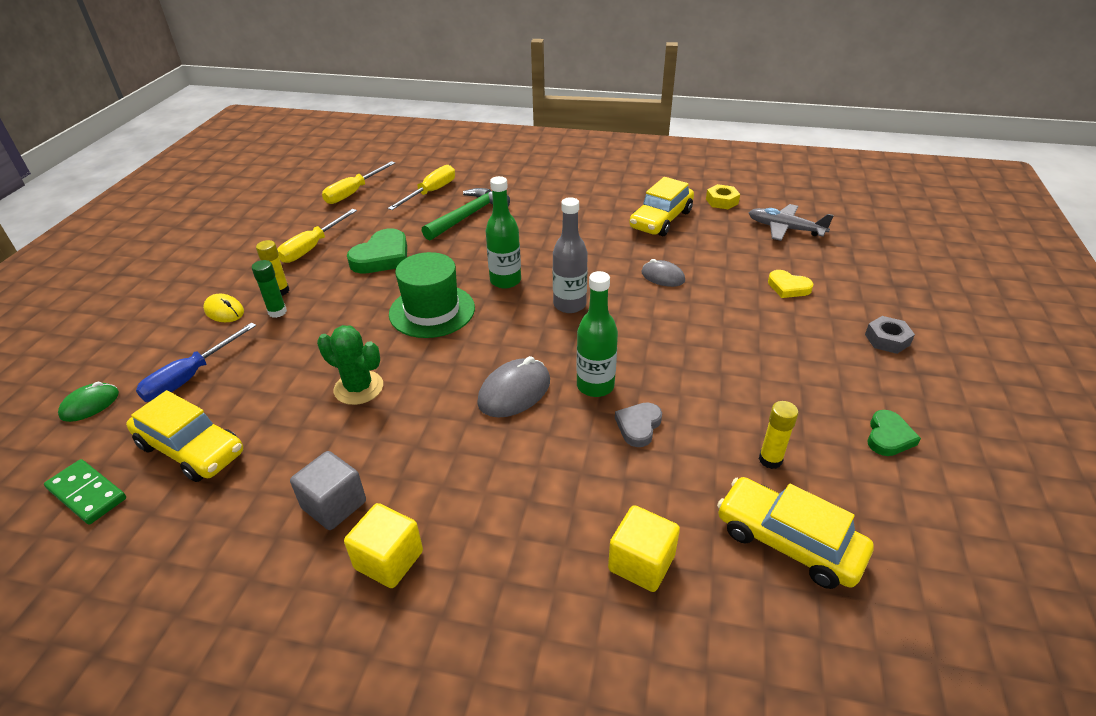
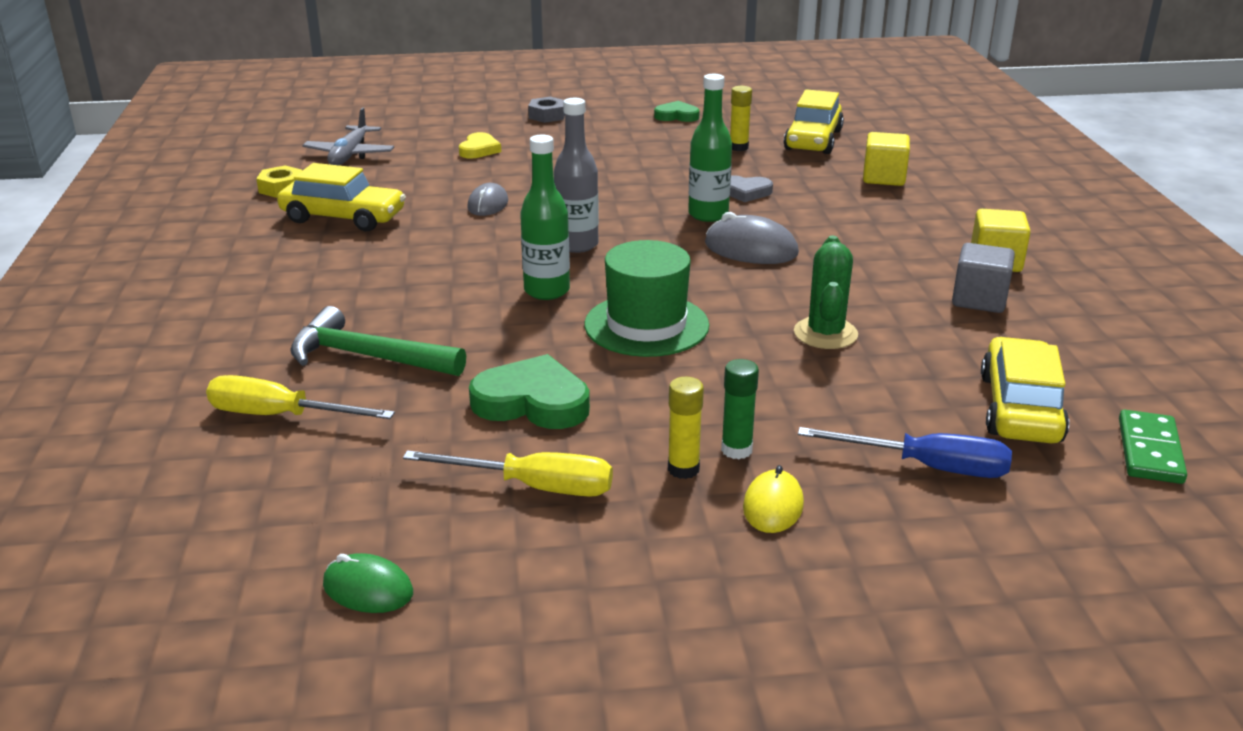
camera: 110 degrees left, 10 degrees down
green mouse [58,382,119,422] -> green mouse moved to [323,553,413,613]
yellow screwdriver [322,161,395,204] -> none

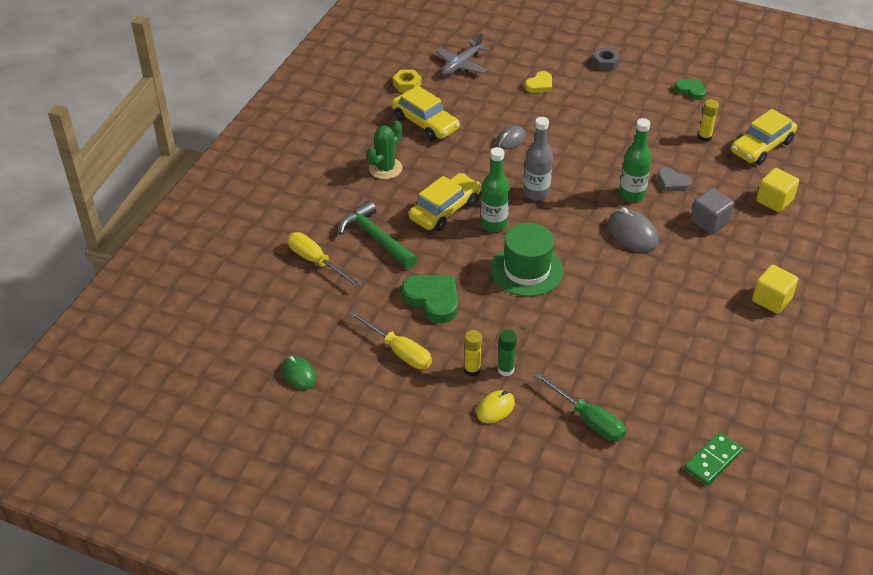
camera: 30 degrees right, 15 degrees up
green cactus [794,236,858,349] -> green cactus moved to [367,121,402,179]
blue screwdriver [798,427,1012,478] -> green screwdriver [534,372,626,442]
grey cube [952,243,1015,313] -> grey cube moved to [690,188,734,234]
yellow car [981,337,1069,443] -> yellow car moved to [409,173,481,231]

